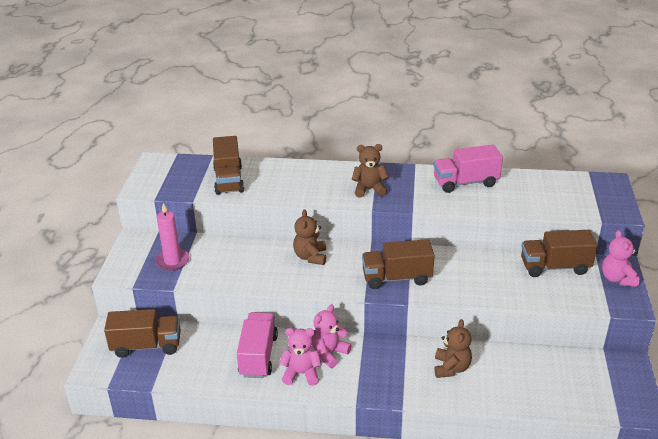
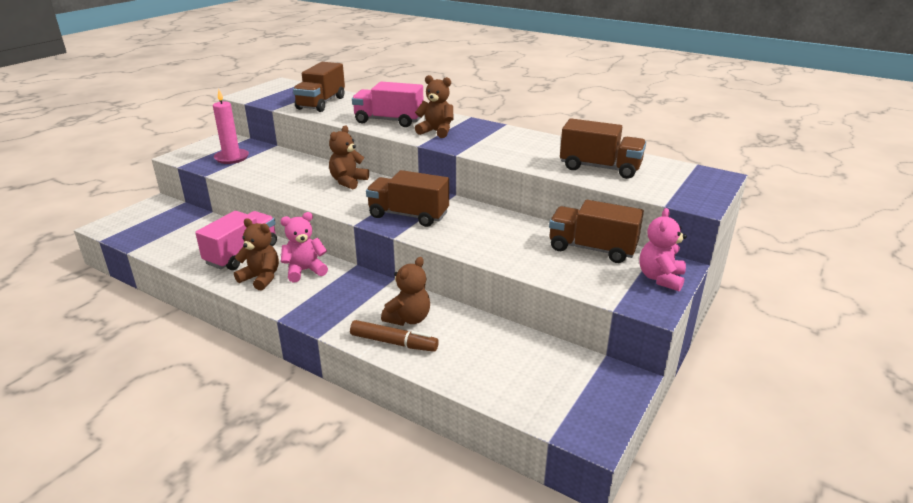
camera: 25 degrees right, 5 degrees down
brown truck [104,309,181,358] -> brown truck moved to [560,118,646,179]
pink teddy bear [279,328,322,386] -> brown teddy bear [234,218,279,291]
pink truck [434,145,503,193] -> pink truck moved to [352,82,424,127]
none -> brown marker [350,320,439,352]

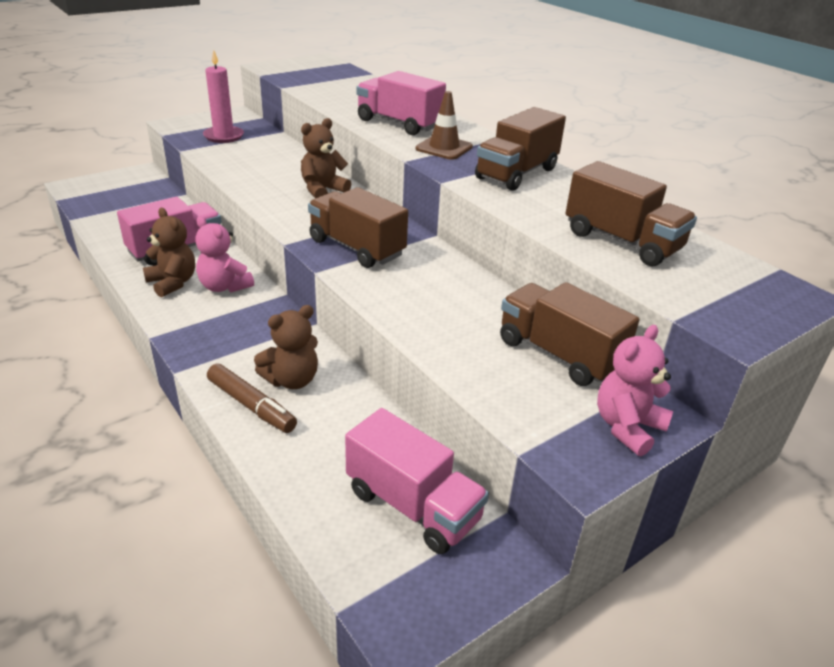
camera: 20 degrees right, 5 degrees up
pink teddy bear [280,212,328,282] -> pink teddy bear turned 135 degrees counterclockwise [195,216,254,293]
brown truck [293,62,345,112] -> brown truck moved to [475,107,566,191]
brown teddy bear [415,75,453,138] -> brown traffic cone [416,91,473,160]
none -> pink truck [345,408,489,554]

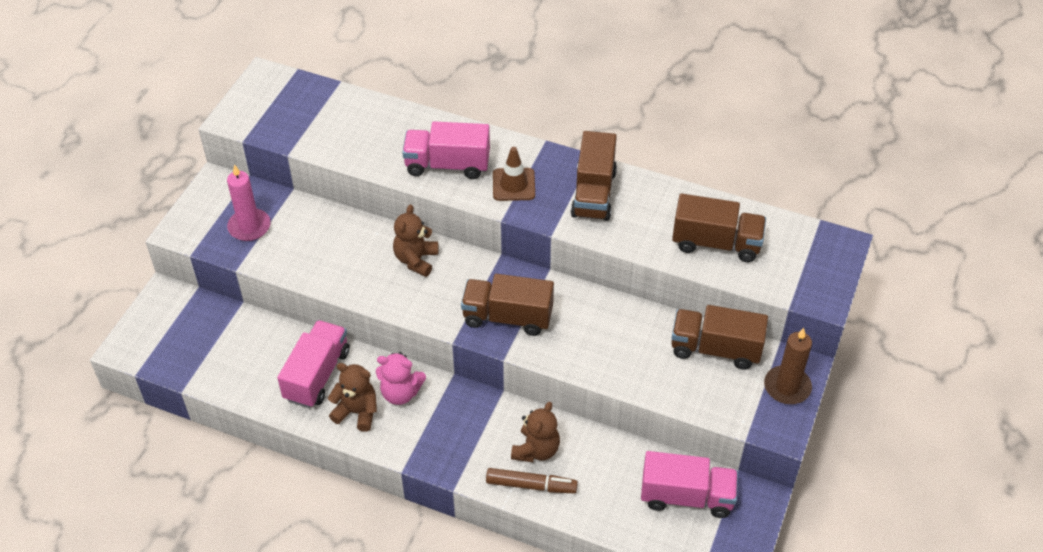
camera: 30 degrees left, 15 degrees up
pink teddy bear [597,325,673,456] -> brown candle [764,328,812,404]

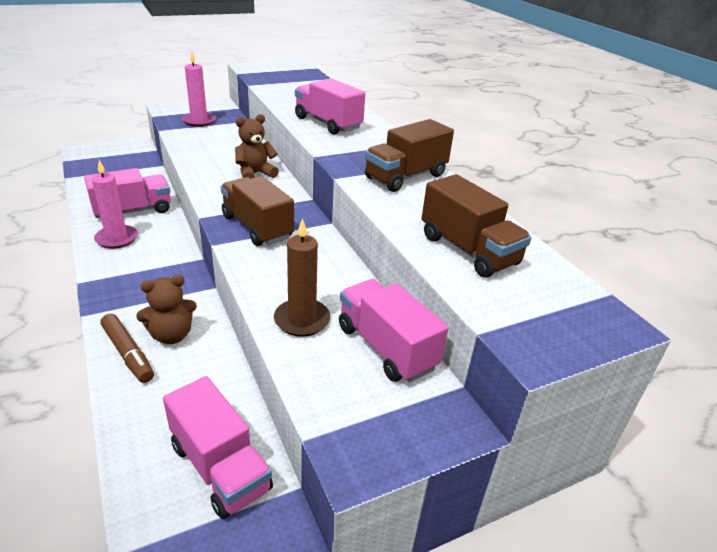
camera: 40 degrees right, 15 degrees down
brown teddy bear [328,363,377,432] -> pink candle [92,160,138,249]
pink teddy bear [376,352,426,405] -> none
brown traffic cone [493,147,535,201] -> none
brown truck [671,305,768,370] -> pink truck [339,279,448,382]
brown candle [764,328,812,404] -> brown candle moved to [274,218,330,337]

